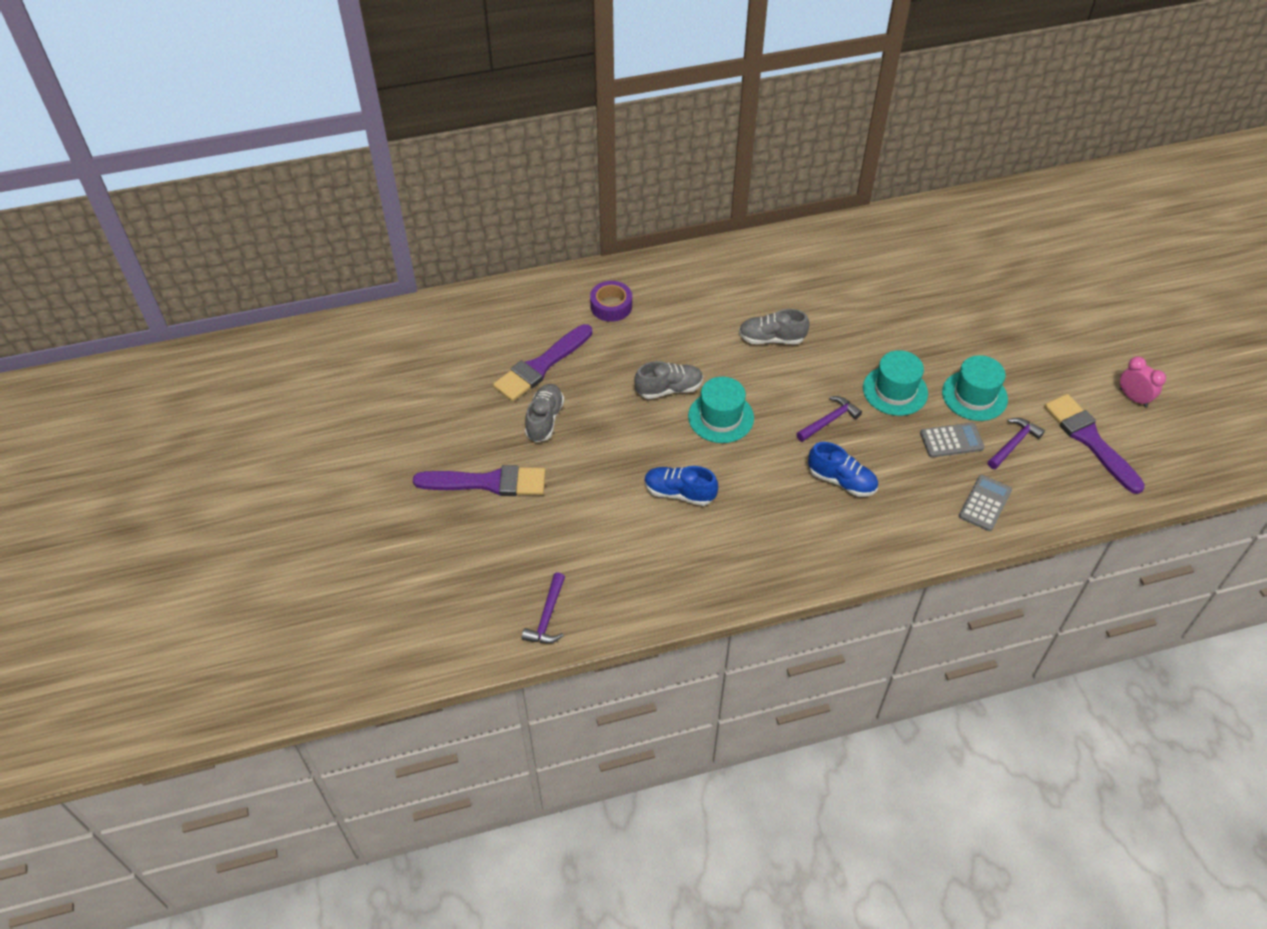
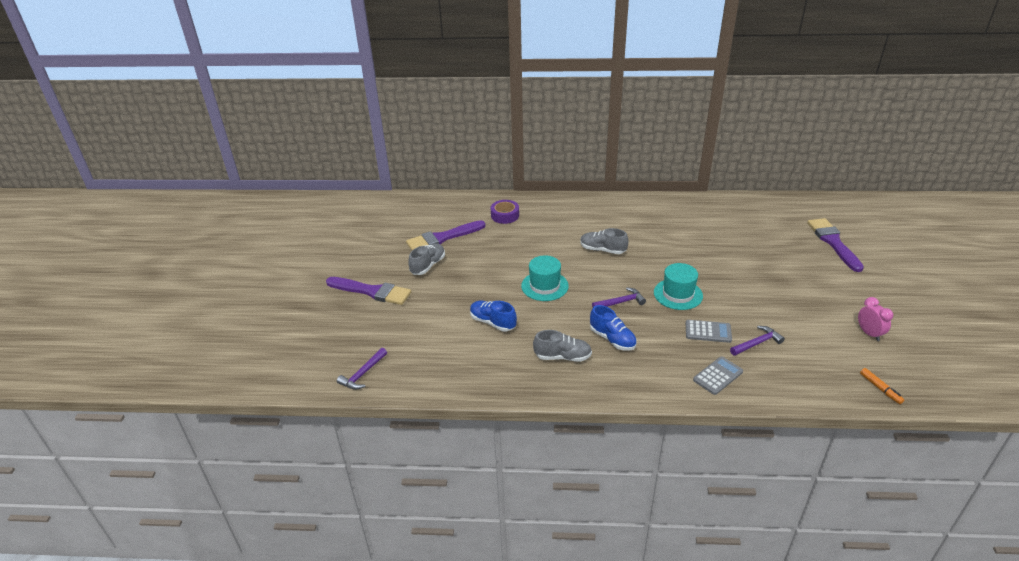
camera: 20 degrees right, 15 degrees down
grey shoe [634,361,703,399] -> grey shoe moved to [533,330,592,362]
turquoise hat [942,355,1008,421] -> none
purple brush [1044,394,1145,494] -> purple brush moved to [807,218,864,272]
none -> orange marker [860,368,904,404]

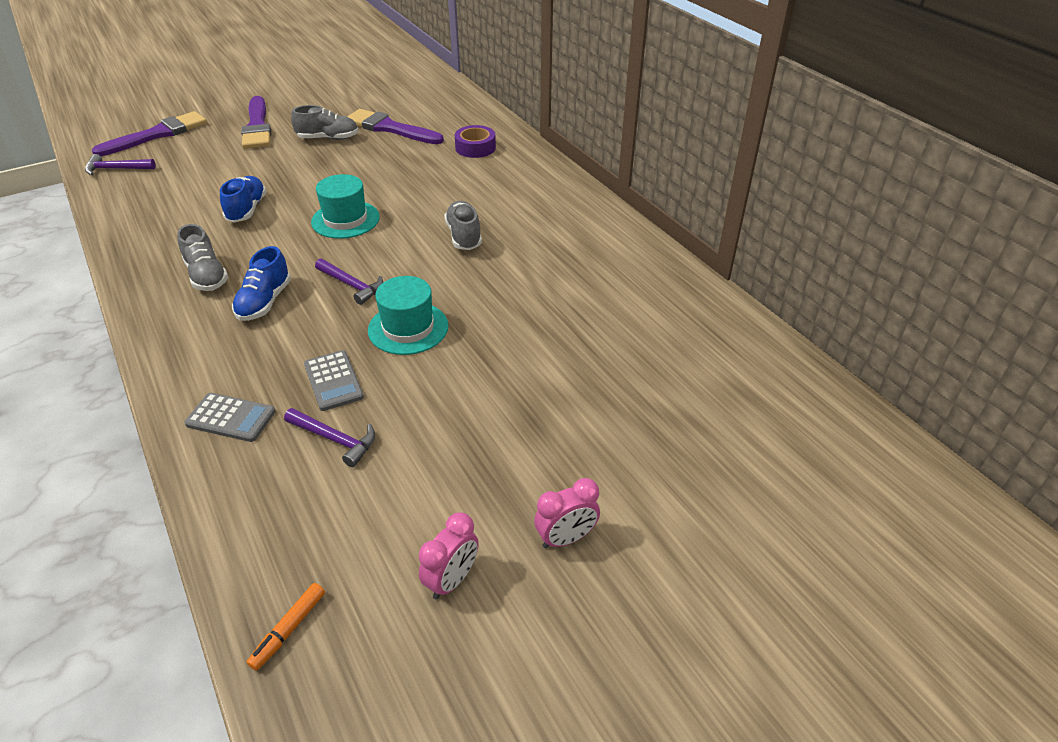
camera: 55 degrees right, 5 degrees up
purple brush [807,218,864,272] -> purple brush moved to [92,111,207,156]
none -> pink clock [534,478,600,549]

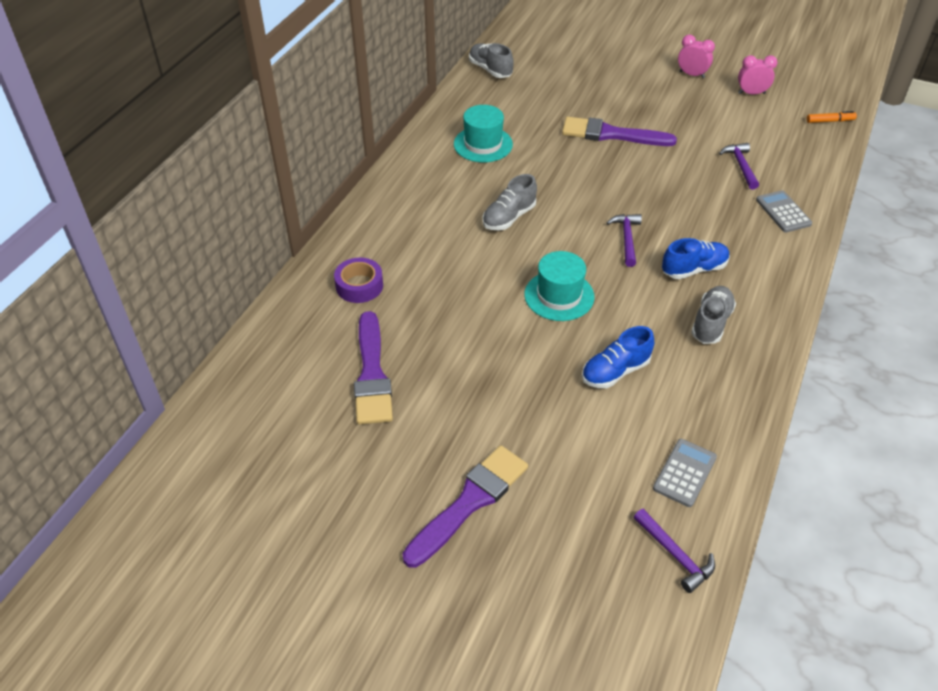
camera: 125 degrees left, 5 degrees up
purple brush [92,111,207,156] -> purple brush moved to [562,117,677,146]
grey shoe [291,105,359,140] -> grey shoe moved to [469,43,514,78]
grey calculator [304,350,364,411] -> grey calculator moved to [653,439,717,507]
turquoise hat [368,276,449,355] -> turquoise hat moved to [454,105,513,162]

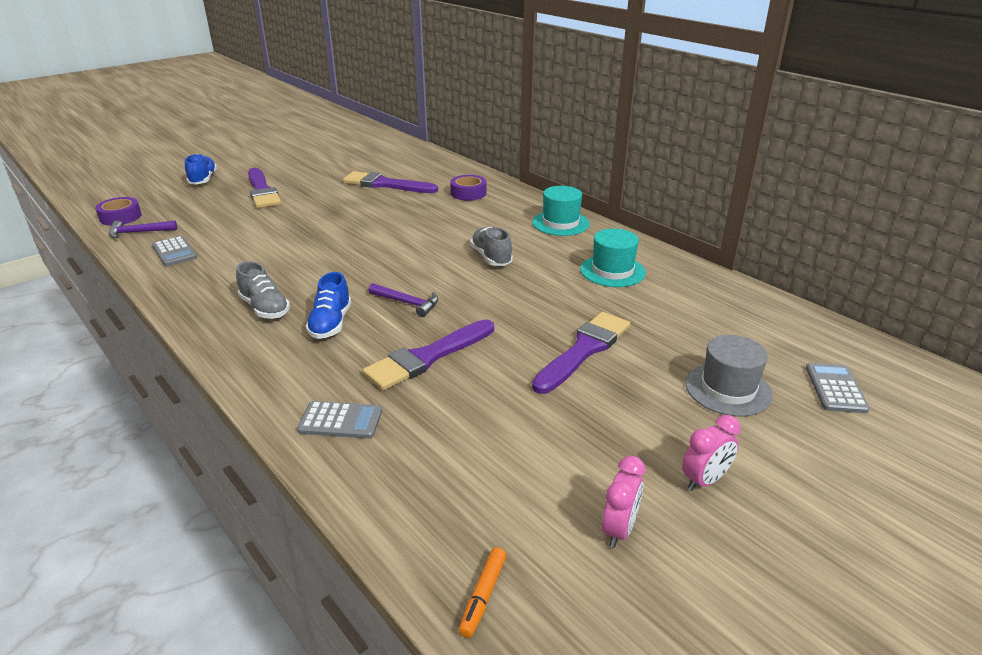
camera: 115 degrees right, 15 degrees down
grey shoe [469,43,514,78] -> none
turquoise hat [524,251,595,321] -> turquoise hat moved to [532,186,590,236]
blue shoe [582,326,654,388] -> blue shoe moved to [185,154,217,184]
purple hammer [719,143,759,190] -> none
none -> purple tape [95,197,142,226]
none -> purple brush [363,319,494,390]
none -> grey hat [685,335,773,417]
none -> grey calculator [806,363,870,413]

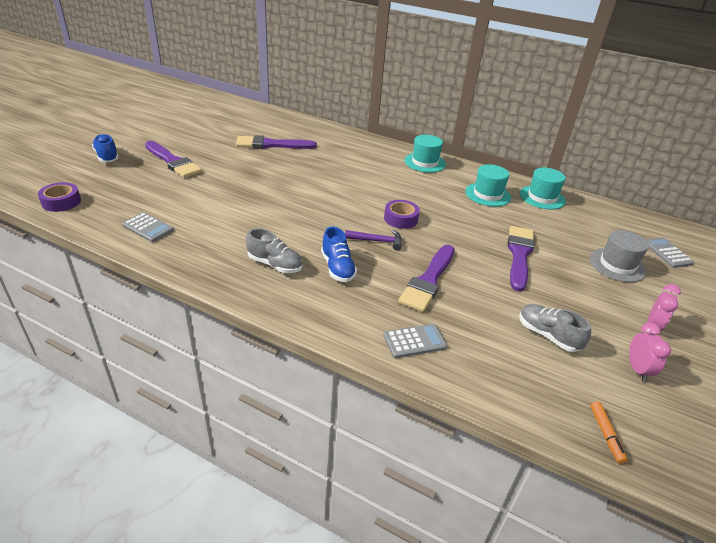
camera: 25 degrees left, 5 degrees up
purple hammer [109,220,177,238] -> none
purple tape [450,175,487,201] -> purple tape moved to [384,200,420,229]
grey shoe [470,227,513,266] -> grey shoe moved to [519,304,591,352]
none -> turquoise hat [520,168,566,210]

